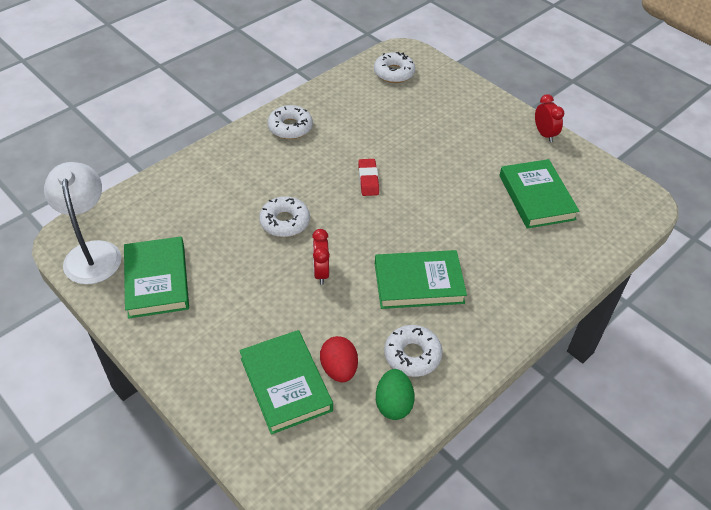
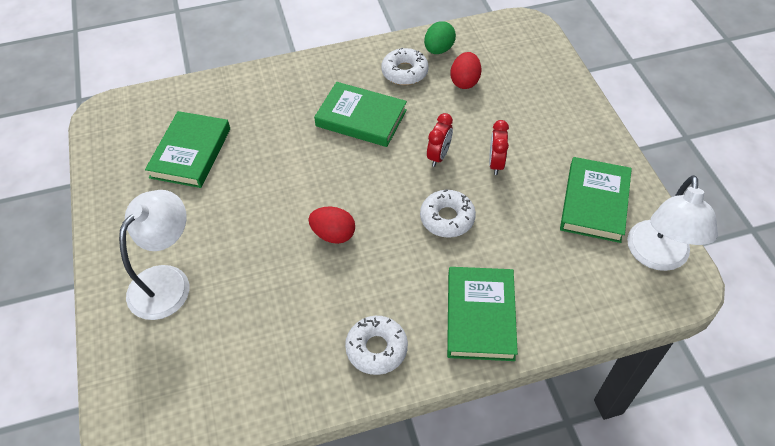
camera: 150 degrees left, 5 degrees up
green book [239,330,333,435] -> green book moved to [447,267,518,361]
red eraser [358,159,379,196] -> red egg [309,207,355,244]
white donut [374,52,415,83] -> none
red clock [535,94,564,142] -> red clock moved to [489,120,509,175]
none -> white lamp [119,190,189,320]

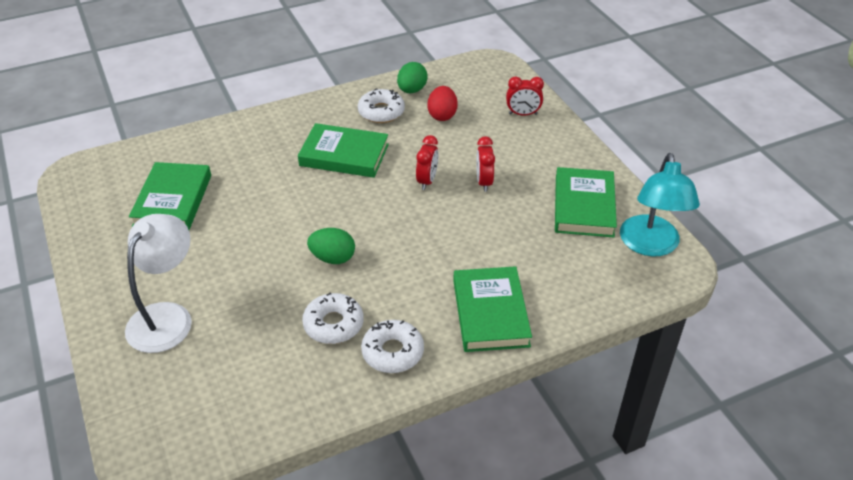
camera: 10 degrees left, 10 degrees down
red egg [309,207,355,244] -> green egg [307,228,355,264]
white donut [420,189,476,238] -> white donut moved to [302,292,364,344]
white lamp [627,175,718,271] -> turquoise lamp [620,153,700,257]
none -> red clock [506,76,544,116]

